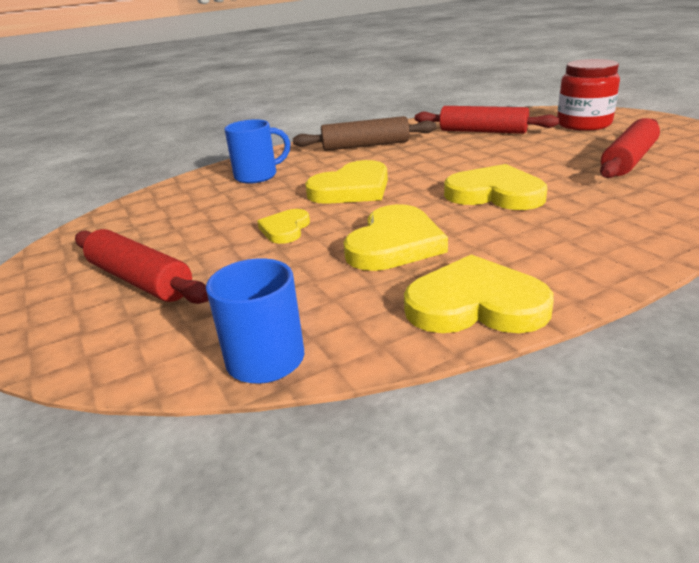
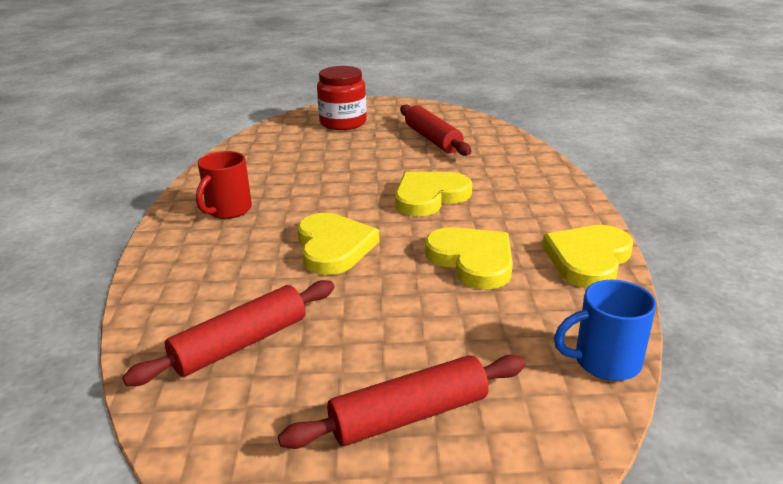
camera: 65 degrees left, 0 degrees up
blue mug [224,119,291,184] -> none
yellow heart [257,209,310,244] -> none
brown rolling pin [293,116,437,151] -> red mug [196,151,252,219]
red rolling pin [415,106,559,134] -> red rolling pin moved to [122,280,334,386]

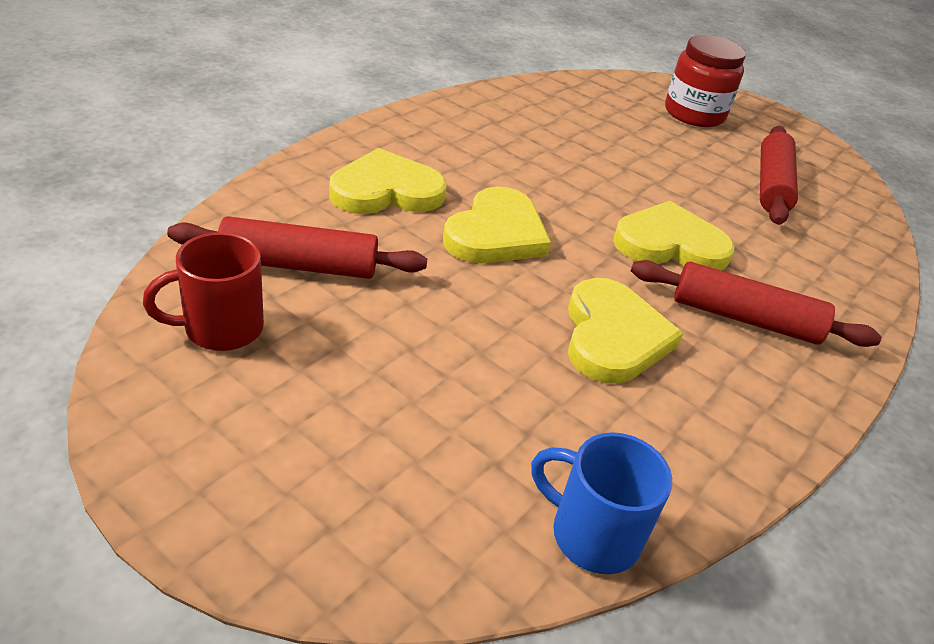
camera: 35 degrees right, 10 degrees up
red mug [196,151,252,219] -> red mug moved to [143,232,264,351]
red rolling pin [278,355,526,449] -> red rolling pin moved to [631,260,881,347]
yellow heart [542,225,633,288] -> yellow heart moved to [329,148,447,214]

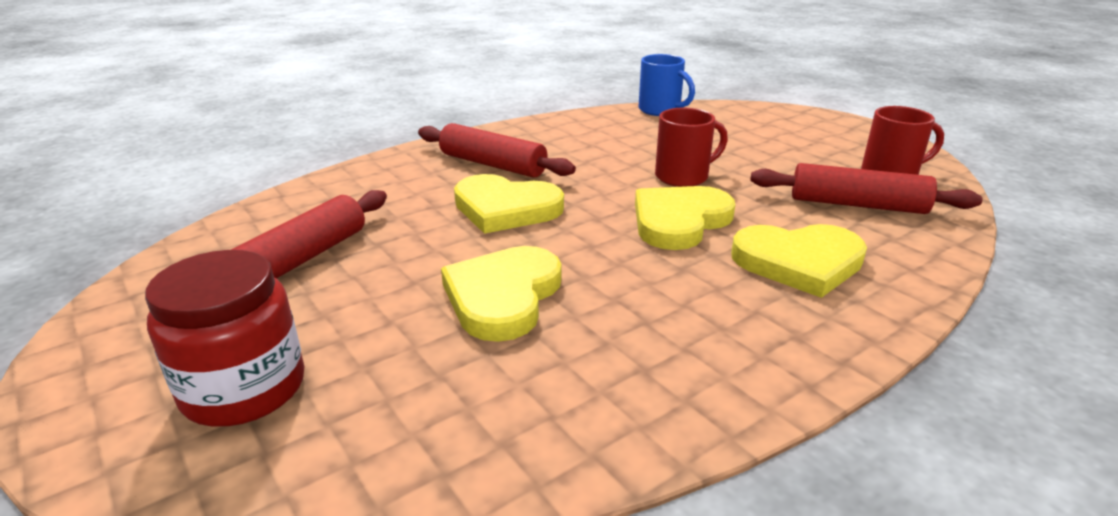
camera: 160 degrees left, 10 degrees down
yellow heart [568,278,683,384] -> yellow heart moved to [441,246,561,342]
none -> red mug [655,108,728,187]

